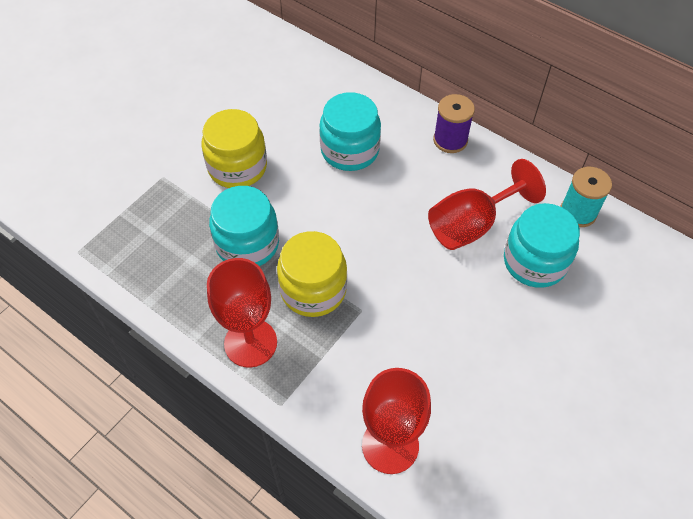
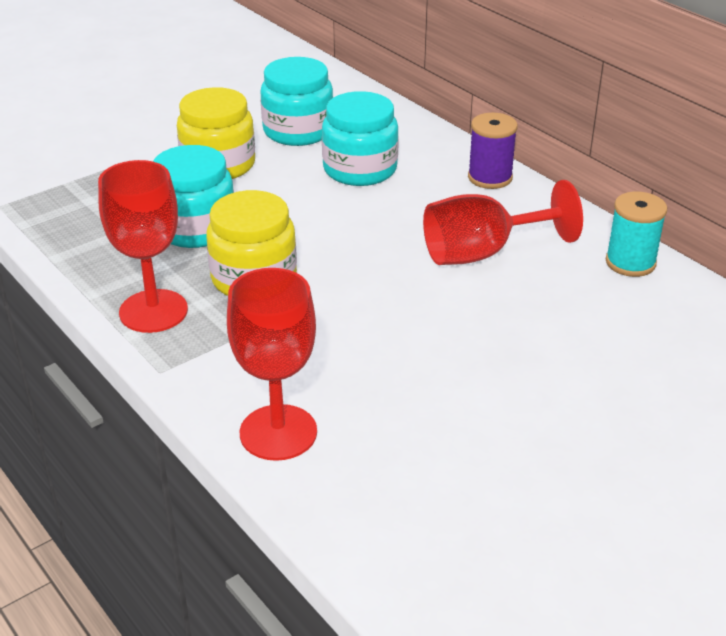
camera: 15 degrees right, 20 degrees down
turquoise jar [504,203,580,288] -> turquoise jar moved to [260,57,333,146]

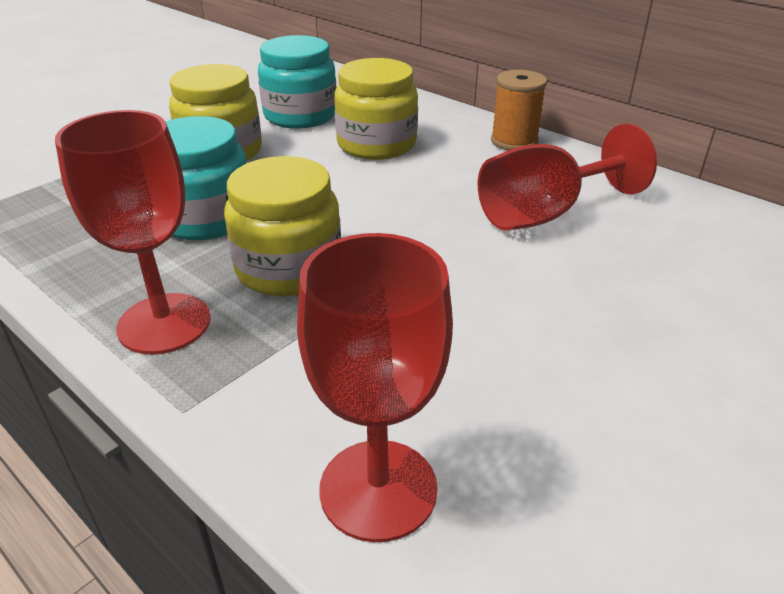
camera: 10 degrees left, 0 degrees up
turquoise jar [322,91,399,186] -> yellow jar [334,58,418,160]
purple spool [468,113,518,189] -> orange spool [491,70,547,150]
turquoise spool [606,192,667,277] -> none

